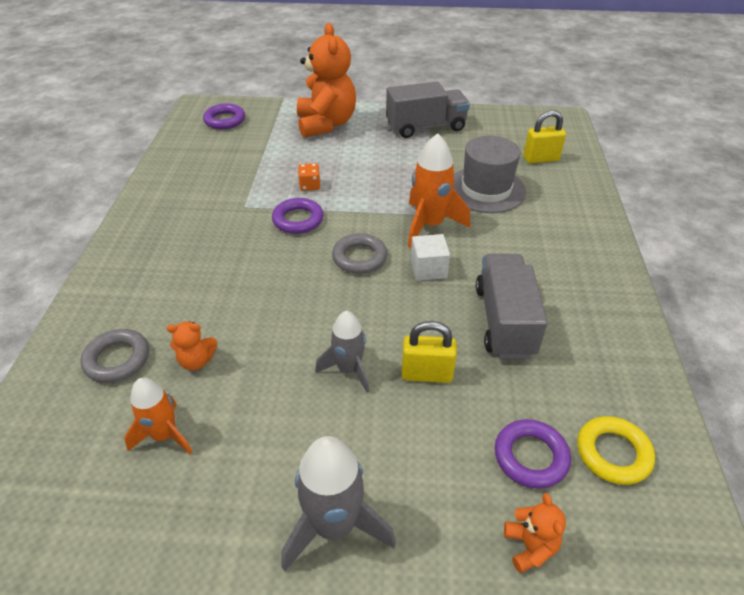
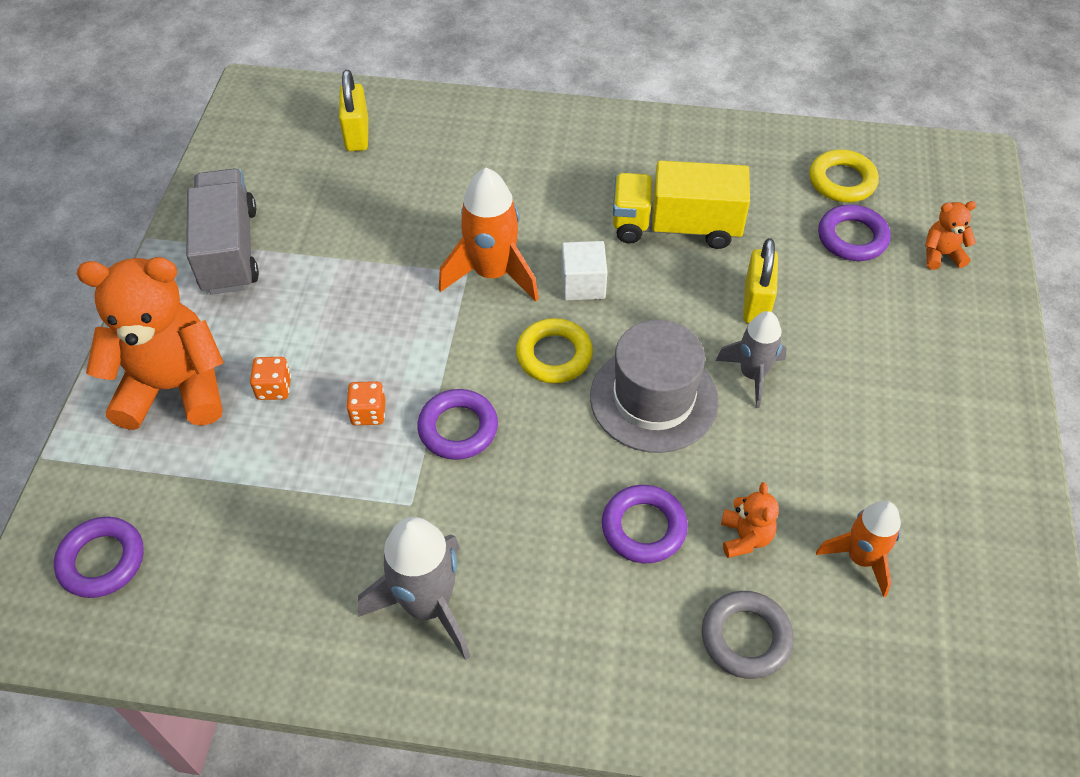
camera: 85 degrees left, 10 degrees up
grey rocket [282,436,396,571] -> grey rocket moved to [358,517,470,660]
grey ring [332,233,387,274] -> yellow ring [516,318,593,383]
grey hat [453,136,526,213] -> grey hat moved to [590,320,719,453]
grey truck [476,254,547,359] -> yellow truck [613,160,750,249]
none -> orange dice [250,357,291,400]
none -> purple ring [602,485,688,563]

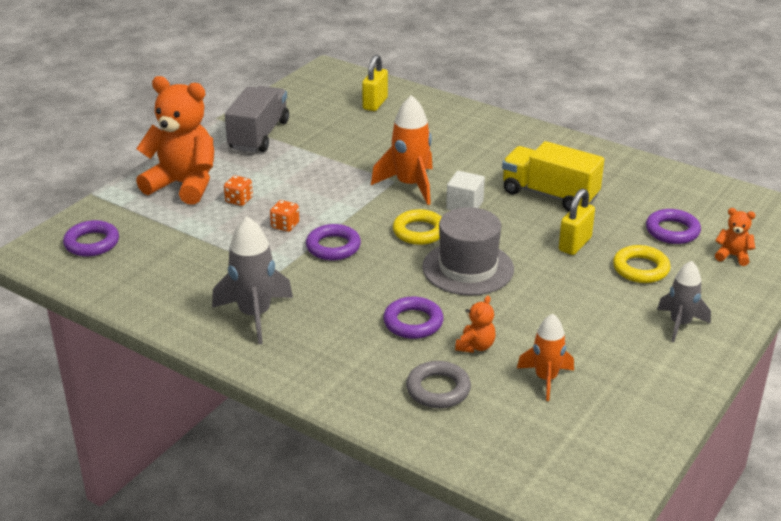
camera: 25 degrees right, 20 degrees down
grey rocket [716,311,787,408] -> grey rocket moved to [657,261,711,342]
yellow ring [809,150,879,202] -> yellow ring moved to [613,245,671,283]

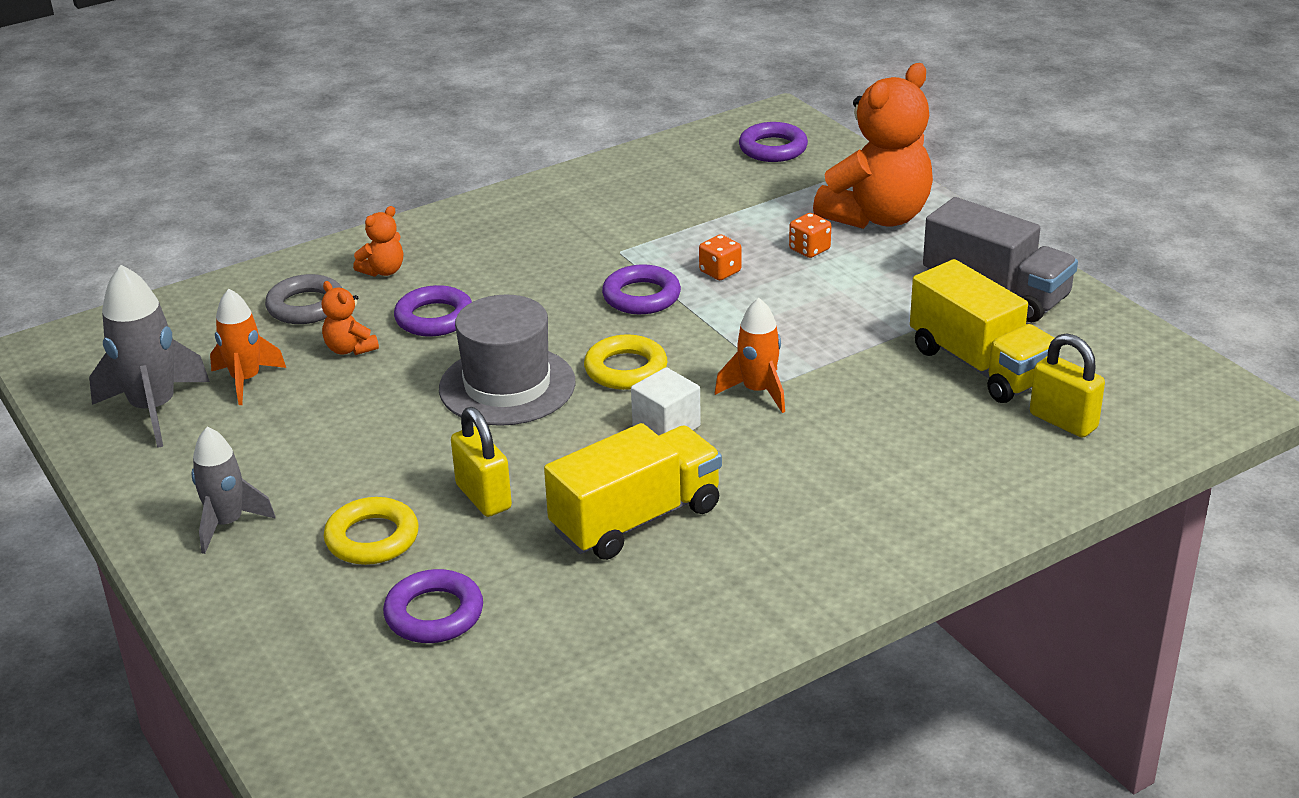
camera: 115 degrees right, 0 degrees up
grey rocket [212,216,293,345] -> grey rocket moved to [89,265,210,448]
orange rocket [371,95,433,205] -> orange rocket [715,298,785,413], size x0.65
orange teddy bear [715,208,756,266] -> orange teddy bear moved to [353,206,403,277]
none -> yellow truck [910,259,1060,403]

